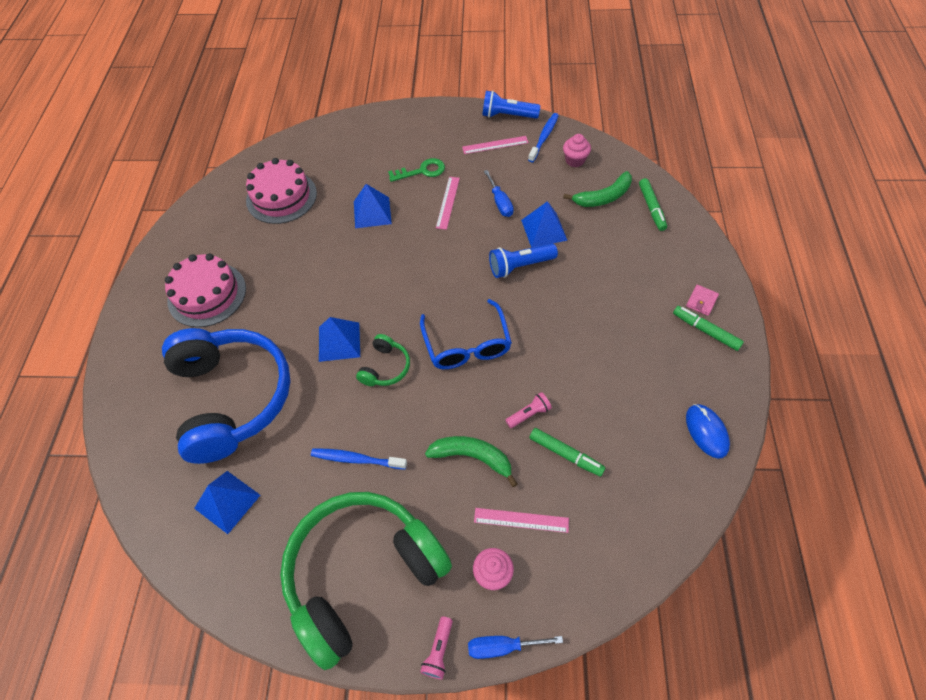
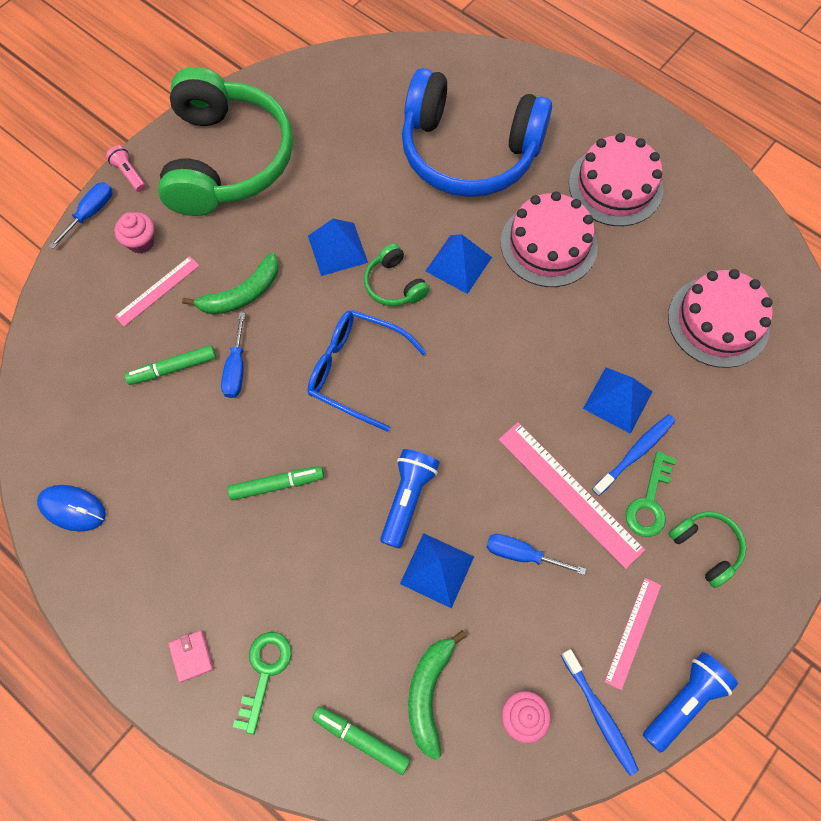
camera: 125 degrees right, 10 degrees up
blue pyramid [194,471,260,534] -> blue pyramid moved to [308,219,368,276]
blue toothbrush [311,448,407,469] -> blue toothbrush moved to [592,414,676,496]
pink ruler [436,177,460,230] -> pink ruler [498,422,645,569], size x1.67
pink flashlight [505,392,552,428] -> blue screwdriver [221,312,245,398]
green marker [673,306,744,351] -> green marker moved to [228,466,324,500]
none -> green key [233,632,292,734]
none -> pink cake [501,191,598,287]
none -> green headphones [669,512,746,588]

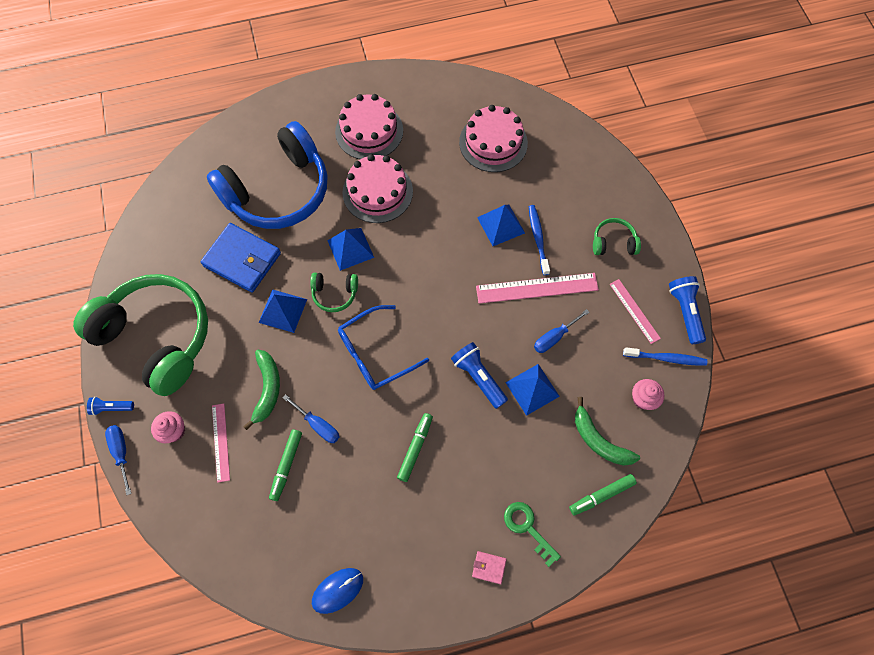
camera: 55 degrees left, 0 degrees up
pink flashlight [106,145,146,192] -> blue flashlight [87,397,134,416]
green key [625,451,676,537] -> none
none -> blue wallet [200,223,281,293]

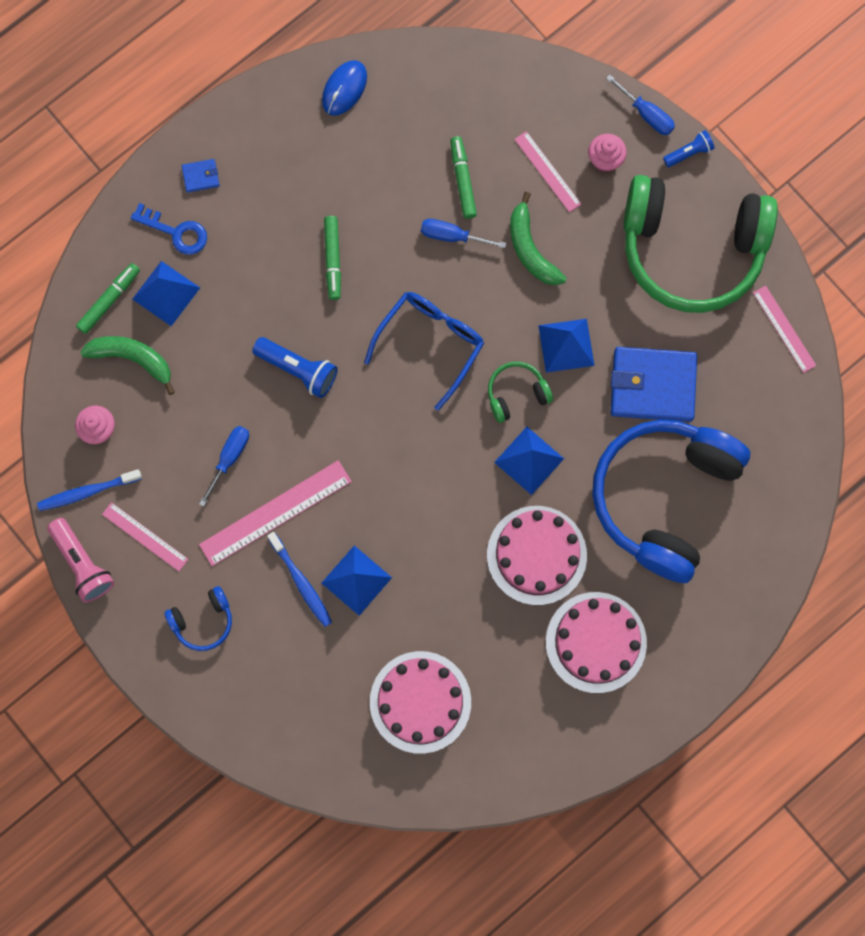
camera: 155 degrees right, 10 degrees up
pink wallet [472,551,507,584] -> blue wallet [182,159,220,193]
green key [504,502,561,567] -> blue key [131,203,207,255]
blue pyramid [505,364,560,416] -> blue pyramid moved to [132,261,200,326]
green headphones [593,218,641,255] -> blue headphones [165,586,232,651]
blue flashlight [669,276,706,344] -> pink flashlight [47,518,114,602]
none -> pink ruler [753,286,816,373]

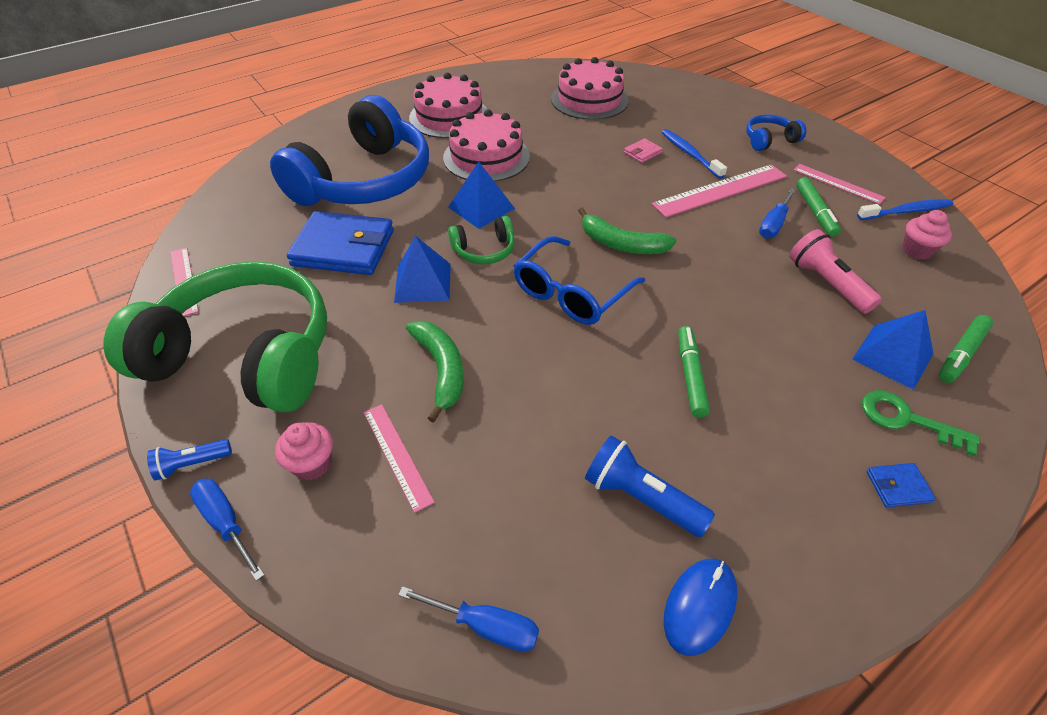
camera: 175 degrees left, 30 degrees down
pink flashlight [47,518,114,602] -> pink flashlight moved to [789,229,882,314]
green banana [80,336,175,395] -> green banana moved to [578,207,677,254]
blue key [131,203,207,255] -> green key [862,390,980,456]
blue flashlight [252,337,338,398] -> blue flashlight moved to [585,435,715,537]
blue pyramid [322,545,392,616] -> pink wallet [624,138,663,163]
blue screwdriver [421,219,506,248] -> blue screwdriver moved to [398,586,539,652]
green marker [450,136,477,219] -> green marker moved to [796,177,841,237]

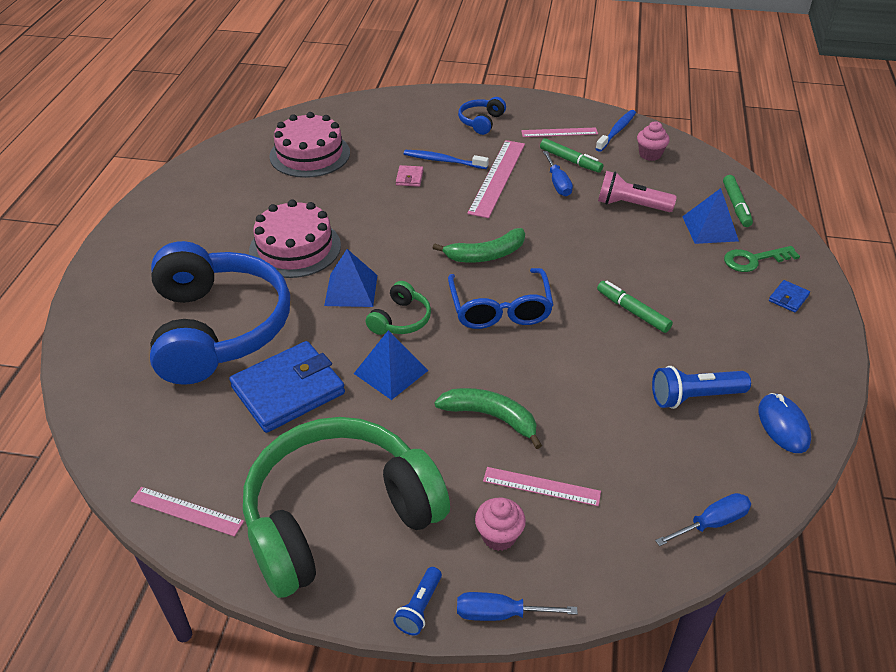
camera: 45 degrees left, 5 degrees down
pink cake [409,73,488,138] -> none

